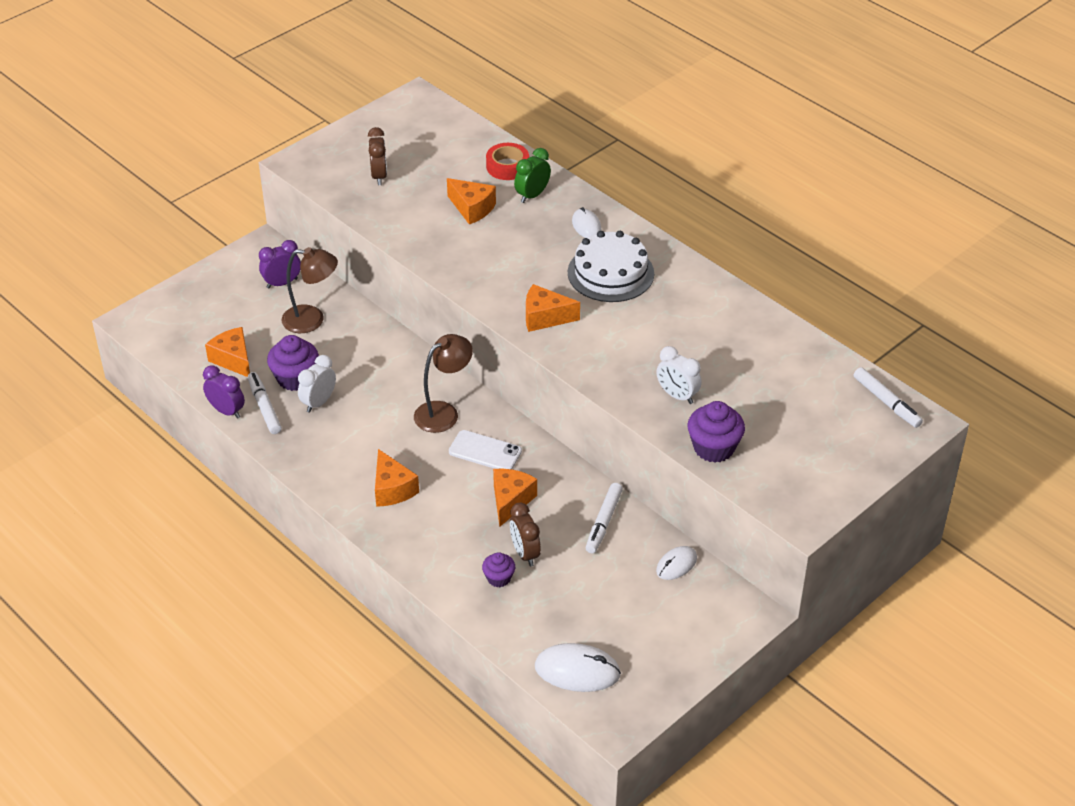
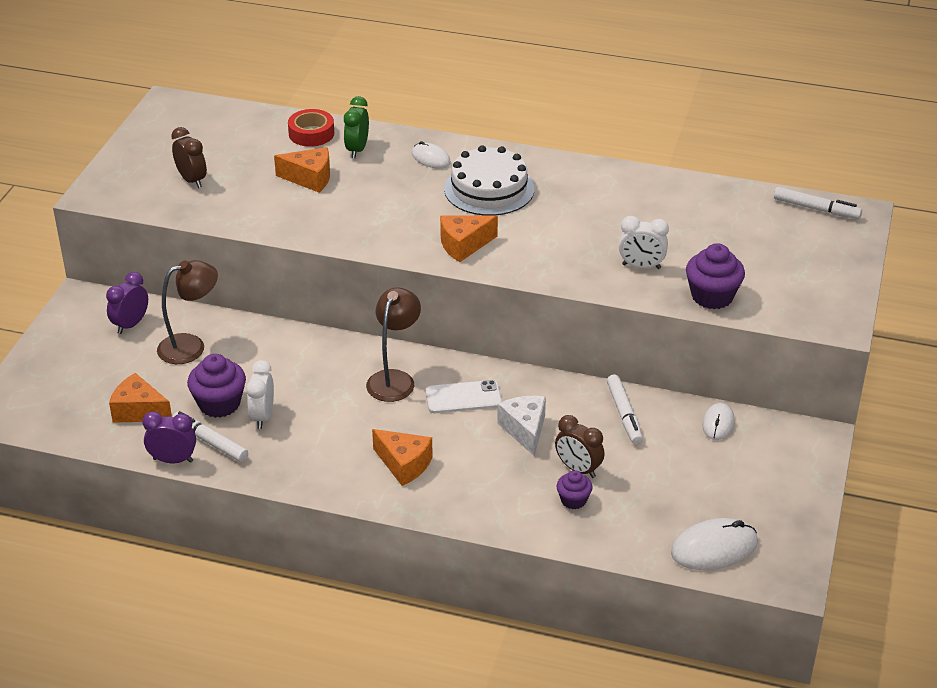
camera: 30 degrees left, 5 degrees down
orange cheese [493,469,537,526] -> white cheese [497,396,546,456]

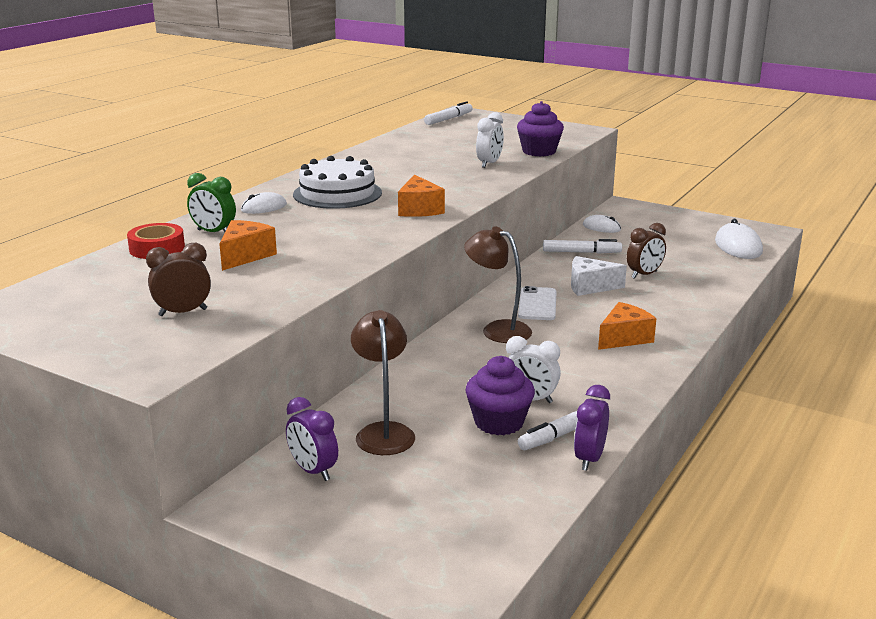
camera: 75 degrees left, 15 degrees down
orange cheese [109,373,172,423] -> none
purple cupcake [556,470,593,509] -> none

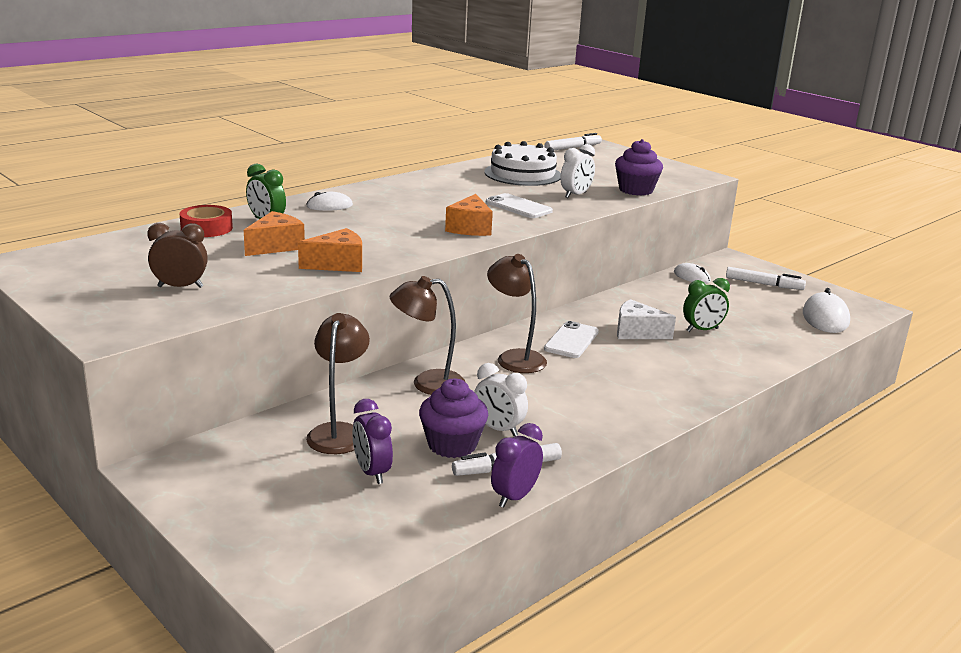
camera: 15 degrees right, 0 degrees up
purple clock [286,397,338,481] -> purple clock moved to [352,399,393,484]
white cake [293,156,382,209] -> white cake moved to [484,141,561,186]
white marker [543,239,622,254] -> white marker moved to [726,267,806,290]
orange cheese [598,302,656,350] -> orange cheese moved to [298,228,362,272]
brown clock [627,223,666,279] -> green clock [683,278,730,332]
none -> brown lamp [390,276,465,395]
none -> white phone [486,193,553,218]

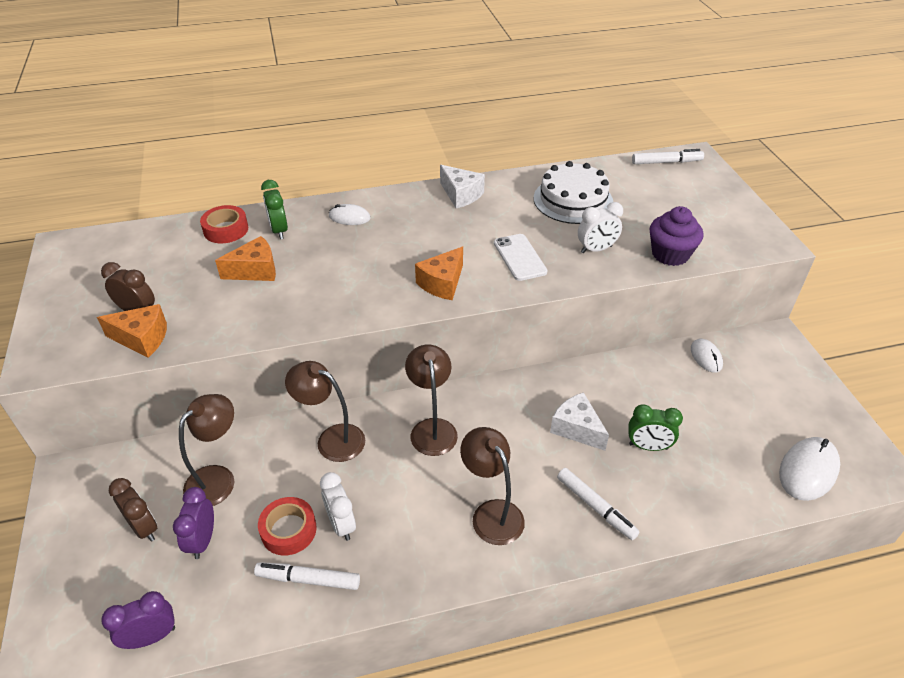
camera: 30 degrees right, 20 degrees up
orange cheese [298,228,362,272] -> orange cheese moved to [97,304,167,358]
purple cupcake [419,378,488,458] -> red tape [258,497,317,556]
purple clock [491,423,543,508] -> purple clock moved to [101,591,175,649]
white phone [544,321,599,358] -> none
white marker [726,267,806,290] -> white marker moved to [557,468,640,540]
none -> brown clock [109,478,157,542]
none -> white cheese [440,165,485,208]
none -> brown lamp [460,427,525,545]

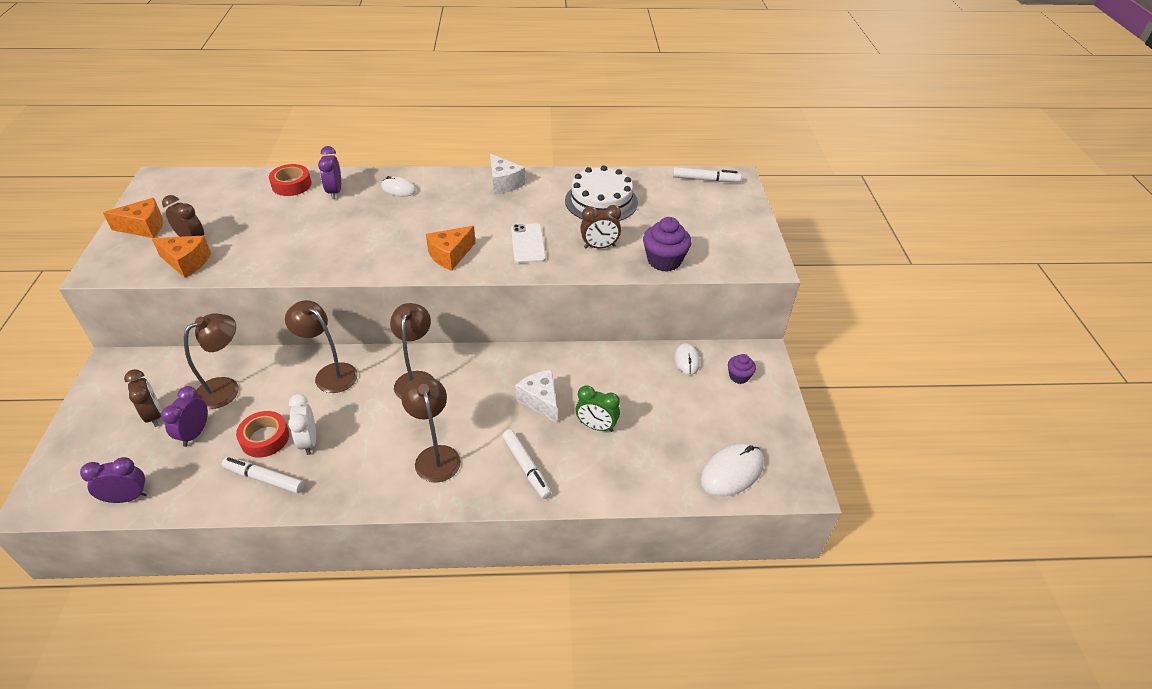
camera: 10 degrees right, 0 degrees up
orange cheese [215,236,276,281] -> orange cheese moved to [103,198,163,238]
green clock [261,180,288,239] -> purple clock [318,146,341,199]
white clock [578,202,623,253] -> brown clock [580,205,621,248]
none -> purple cupcake [728,354,756,384]

